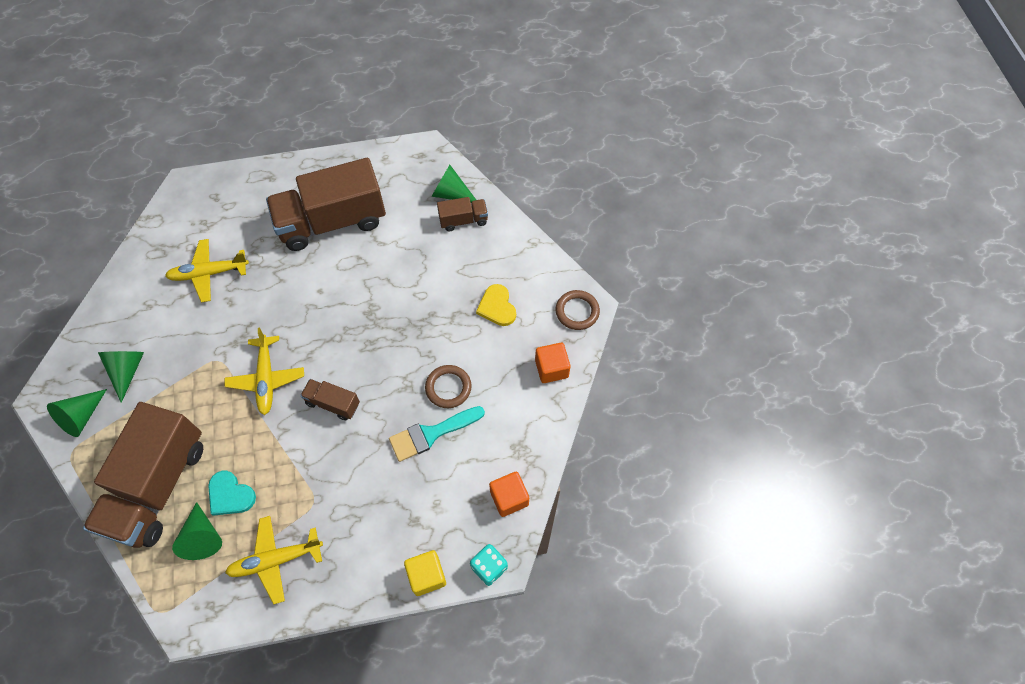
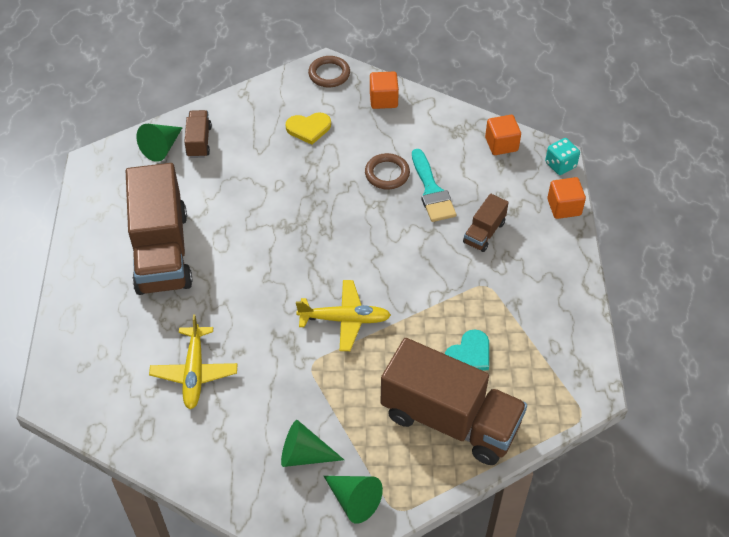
camera: 80 degrees left, 10 degrees down
green cone [172,502,222,560] -> none
yellow plane [225,516,323,604] -> none
brown truck [300,379,360,420] -> brown truck moved to [463,194,509,252]
yellow cube [404,550,446,596] -> orange cube [547,177,586,219]

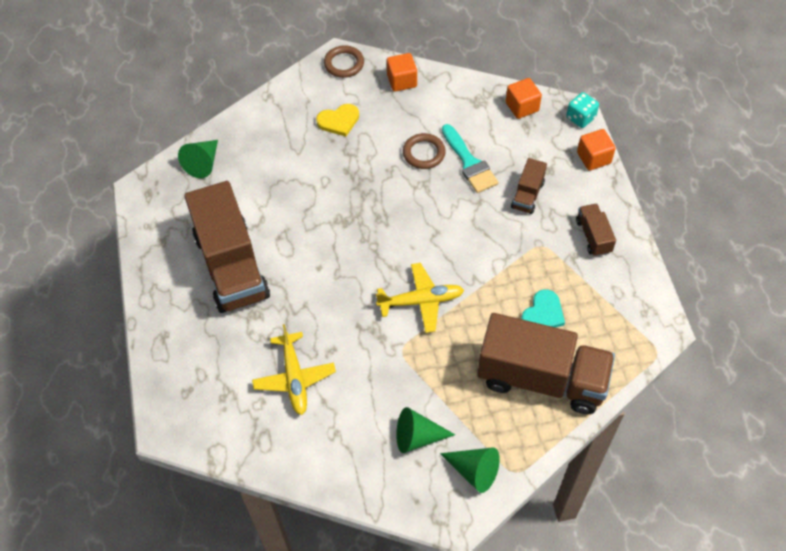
camera: 10 degrees left, 5 degrees up
brown truck [184,110,212,158] -> brown truck moved to [576,204,616,257]

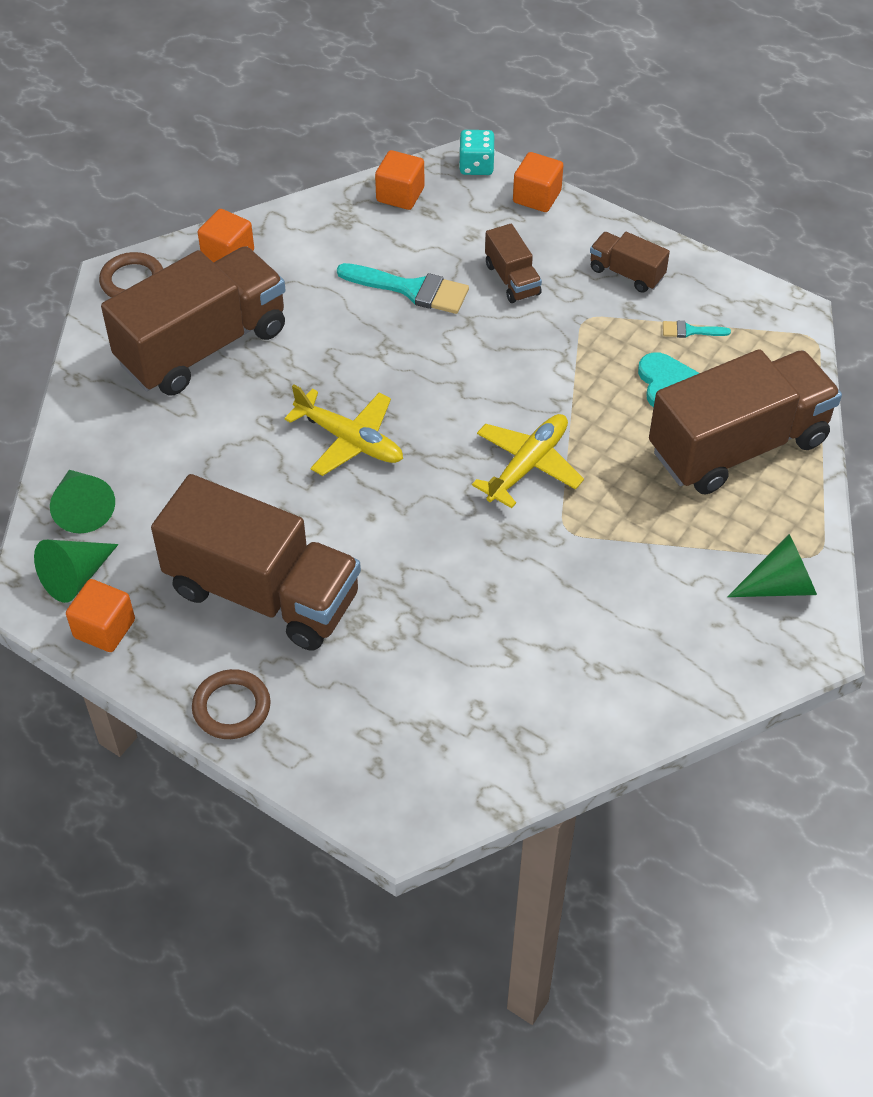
camera: 45 degrees left, 5 degrees down
yellow plane [252,324,336,415] -> yellow plane moved to [284,384,403,476]
yellow heart [316,104,359,137] -> brown truck [101,246,285,396]
green cone [396,407,455,453] -> green cone moved to [34,540,119,603]
brown ring [403,133,446,169] -> brown ring moved to [192,669,271,739]
none -> orange cube [66,579,135,652]
none -> turquoise brush [663,321,731,338]

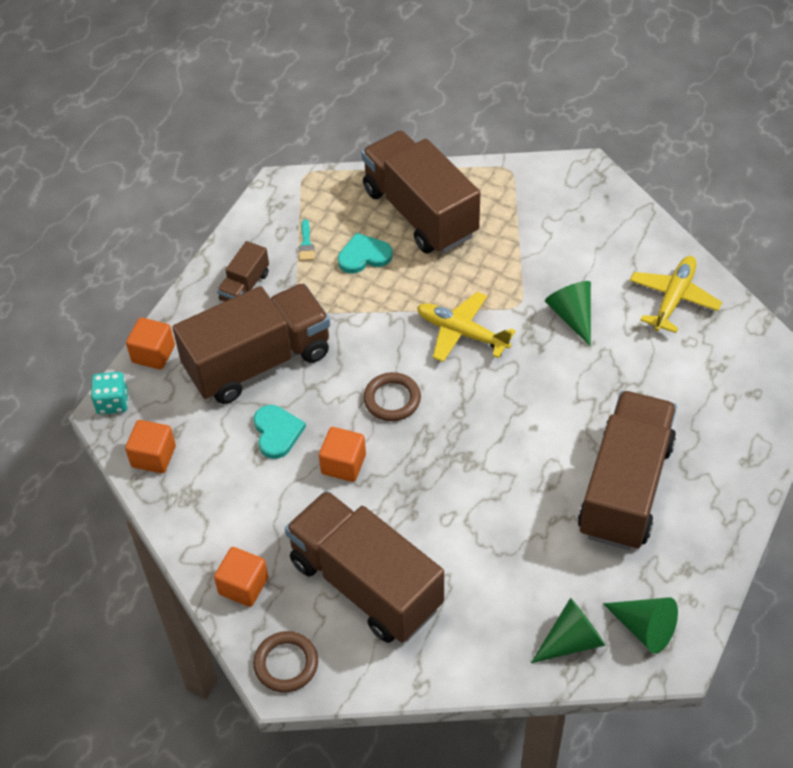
camera: 95 degrees left, 0 degrees up
orange cube [66,579,135,652] -> orange cube moved to [319,427,366,482]
brown ring [192,669,271,739] -> brown ring moved to [363,372,421,421]
yellow plane [284,384,403,476] -> yellow plane moved to [630,256,722,333]
turquoise brush [337,263,469,314] -> turquoise heart [254,405,306,459]
brown truck [485,224,542,303] -> brown truck [172,283,330,404], size x2.22
green cone [727,534,817,597] -> green cone moved to [545,281,591,347]

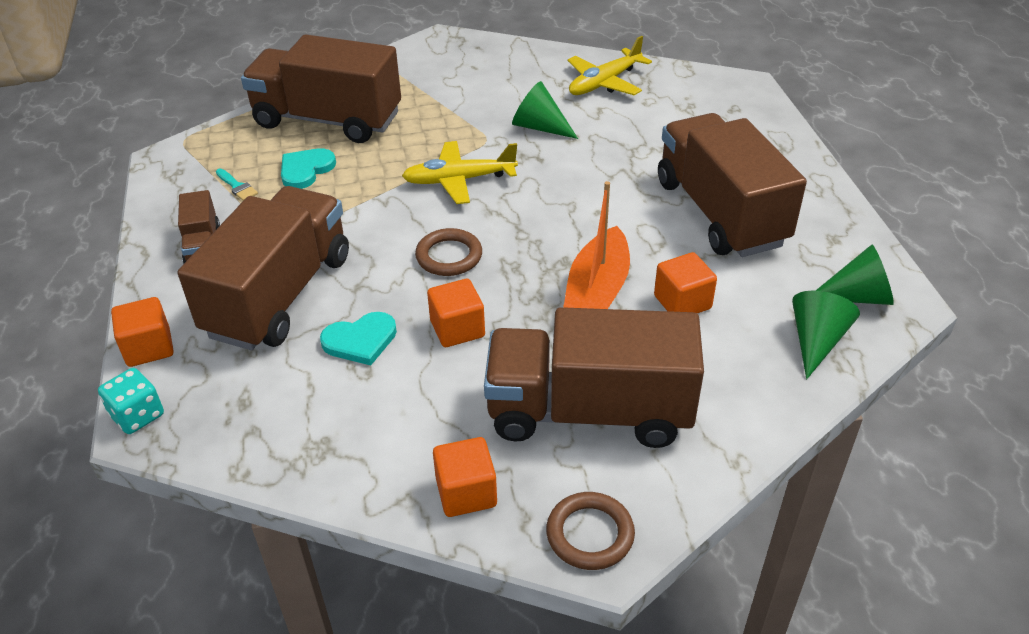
camera: 40 degrees left, 10 degrees down
orange cube [125,420,176,473] -> orange cube moved to [654,252,717,313]
turquoise heart [254,405,306,459] -> turquoise heart turned 120 degrees clockwise [320,312,397,366]
yellow plane [630,256,722,333] -> yellow plane turned 120 degrees counterclockwise [568,36,652,95]
none -> orange boat [563,181,630,309]

